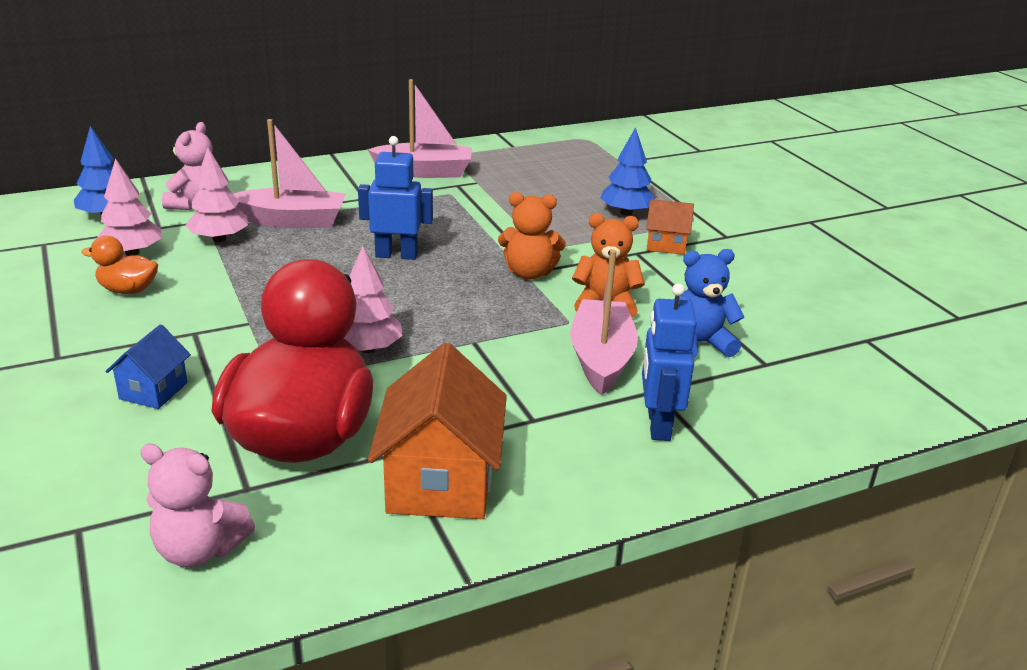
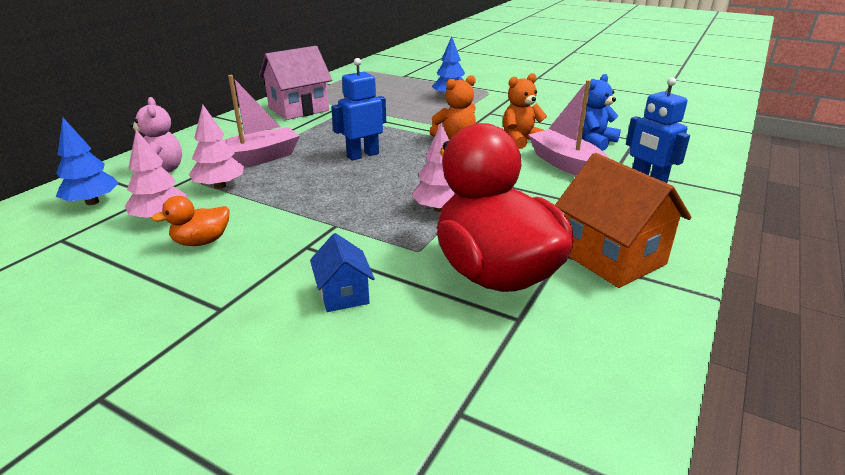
camera: 35 degrees left, 0 degrees up
pink teddy bear [140,444,255,567] -> none
pink boat [368,79,472,178] -> pink house [259,46,332,120]
orange house [646,199,694,255] -> none

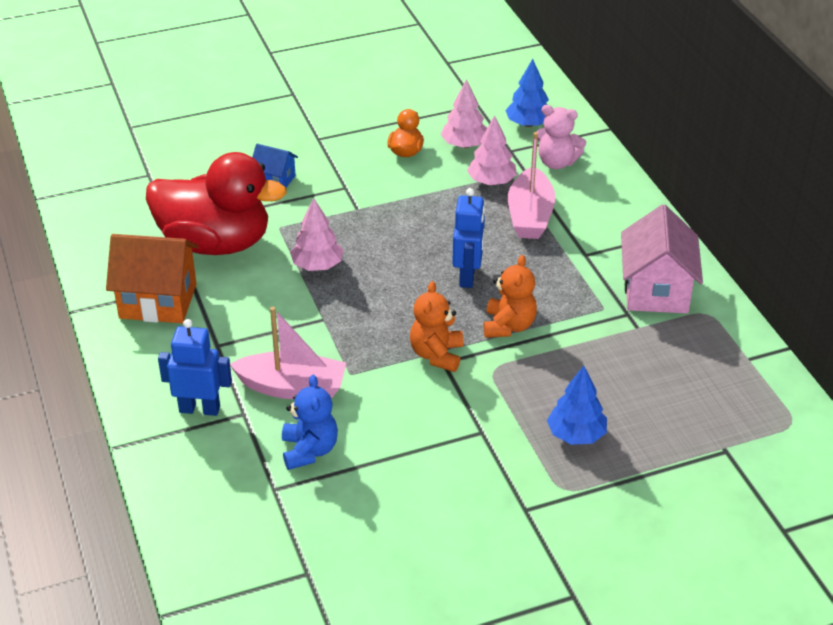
camera: 130 degrees right, 10 degrees up
orange teddy bear [503,73,547,149] -> orange teddy bear moved to [484,255,537,338]

